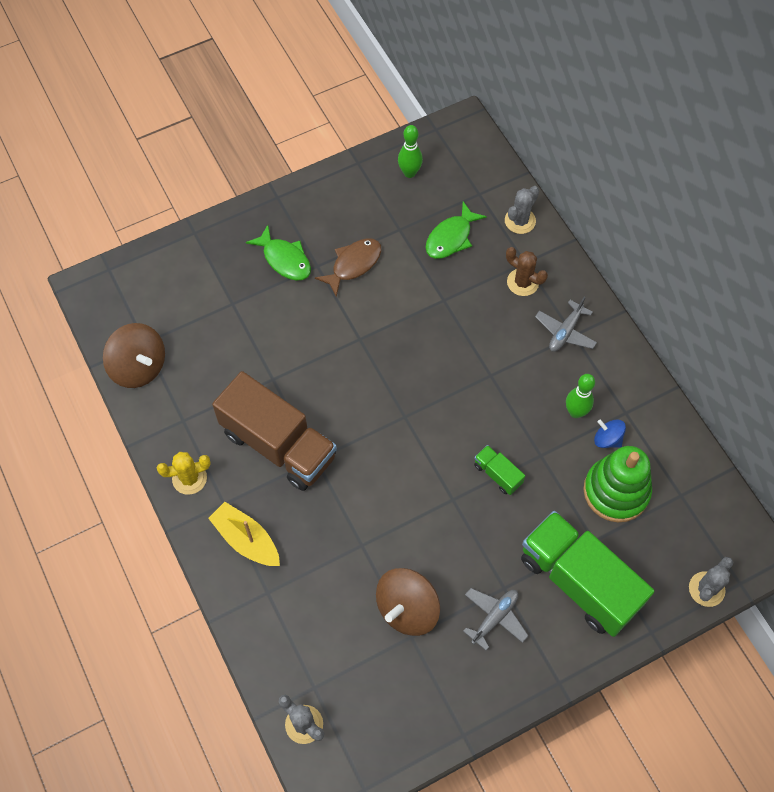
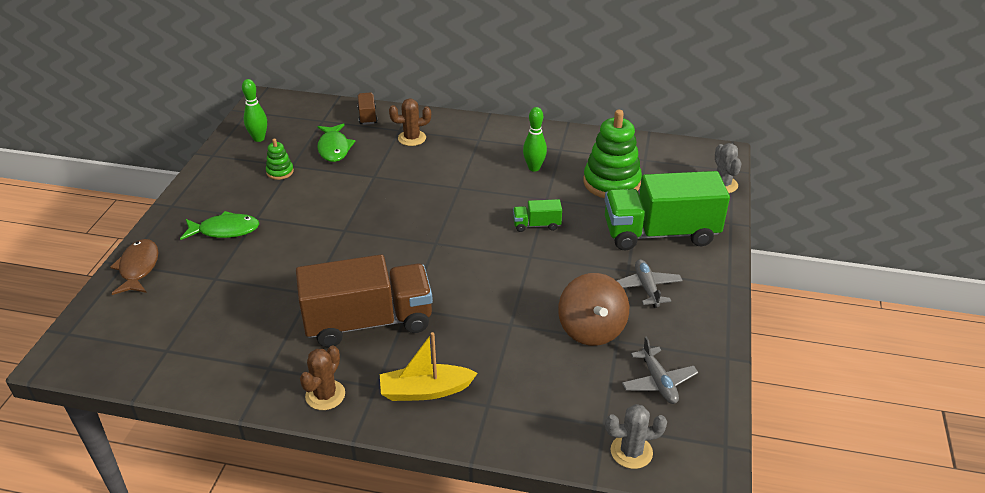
camera: 50 degrees left, 25 degrees down
brown spinning top [103,323,165,388] -> none
yellow cactus [157,452,211,495] -> brown cactus [300,346,345,410]
brown fish [315,238,382,297] -> brown fish moved to [110,239,158,295]
grey cactus [505,186,539,234] -> brown truck [357,92,378,125]
grey plane [535,297,597,352] -> grey plane moved to [622,336,698,404]
blue spinning top [594,419,626,448] -> none
none -> green stacking toy [266,139,294,180]

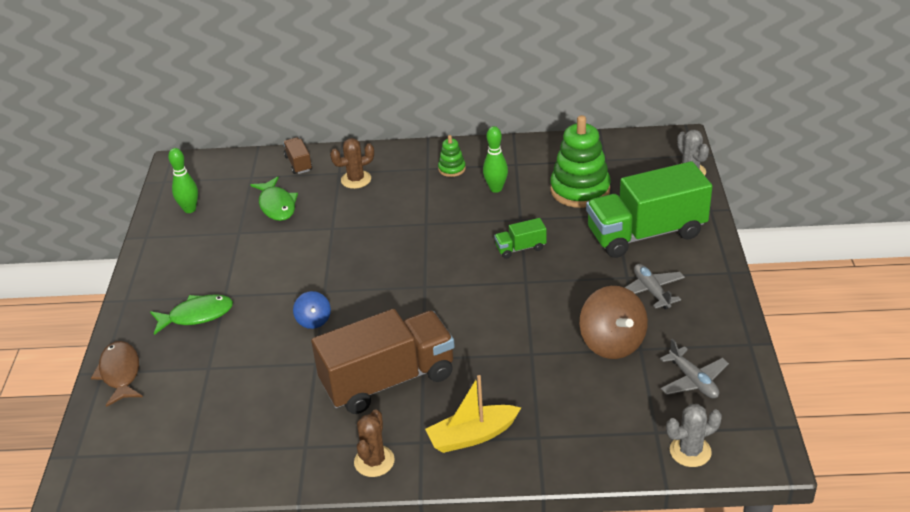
camera: 10 degrees left, 0 degrees up
green stacking toy [266,139,294,180] -> green stacking toy moved to [438,135,466,177]
none -> blue spinning top [293,291,331,329]

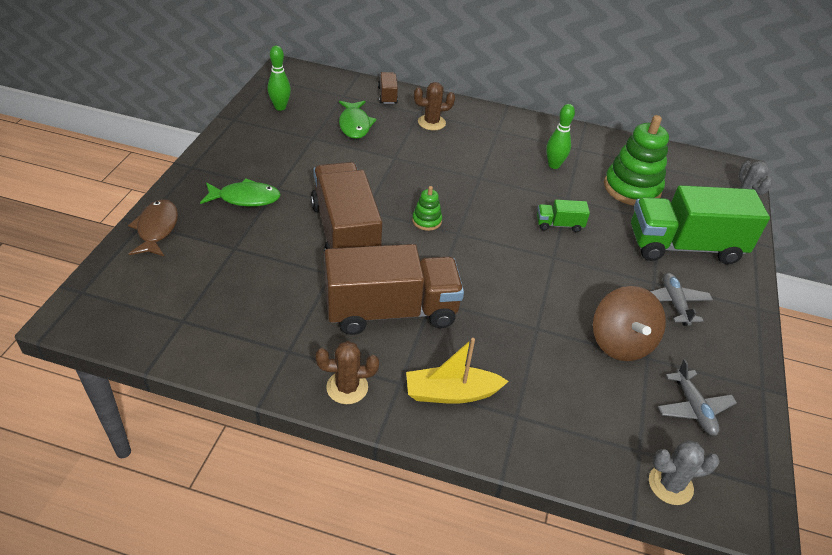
camera: 10 degrees right, 5 degrees up
blue spinning top [293,291,331,329] -> brown truck [311,162,382,252]
brown cactus [354,409,395,477] -> brown cactus turned 60 degrees clockwise [316,341,379,404]
green stacking toy [438,135,466,177] -> green stacking toy moved to [412,186,442,231]

